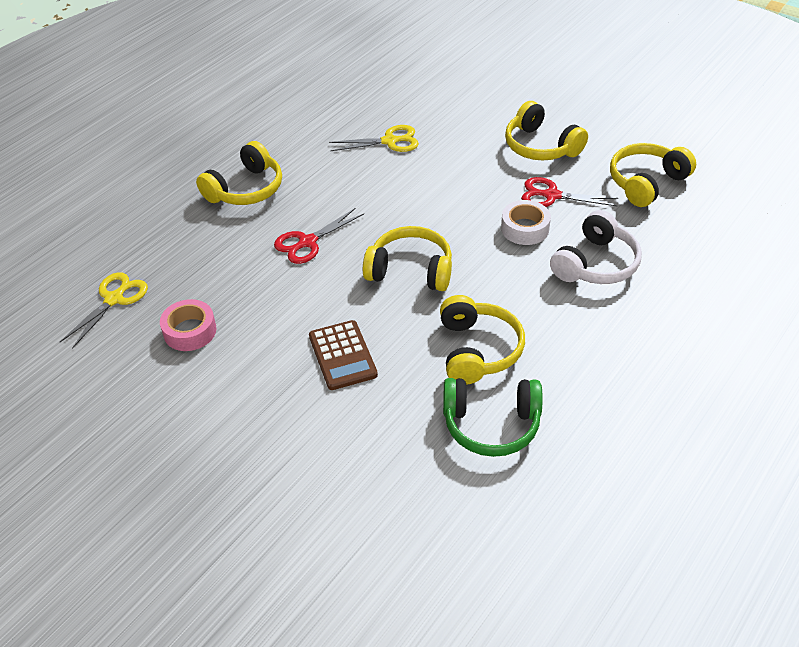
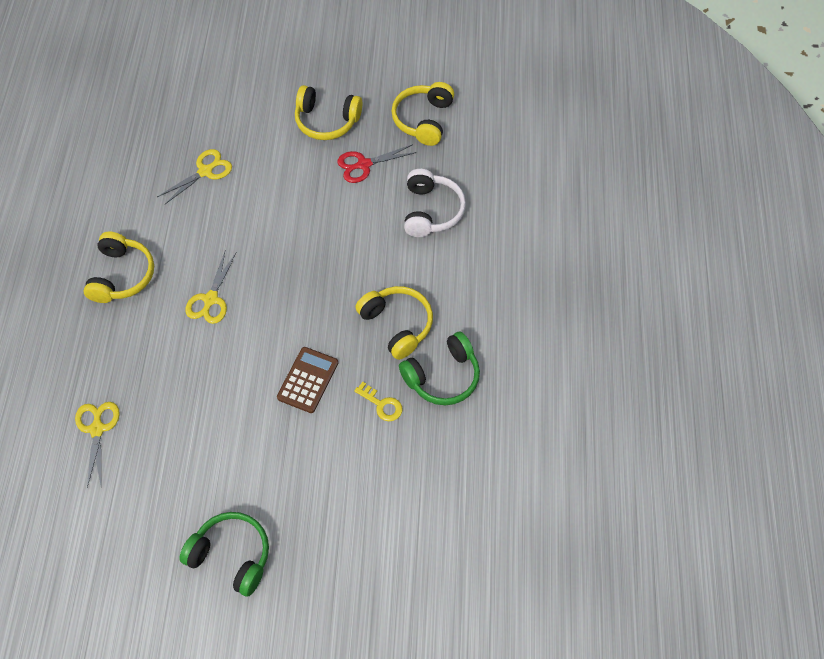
camera: 35 degrees left, 15 degrees up
pink tape [160,299,216,351] -> none
red scissors [274,208,364,264] -> yellow scissors [185,252,237,324]
brown calculator [309,320,378,390] -> brown calculator turned 105 degrees counterclockwise [277,347,338,413]
yellow headphones [363,226,452,291] -> none
white tape [501,200,551,245] -> none
none -> green headphones [179,512,269,597]
none -> yellow key [354,382,402,421]

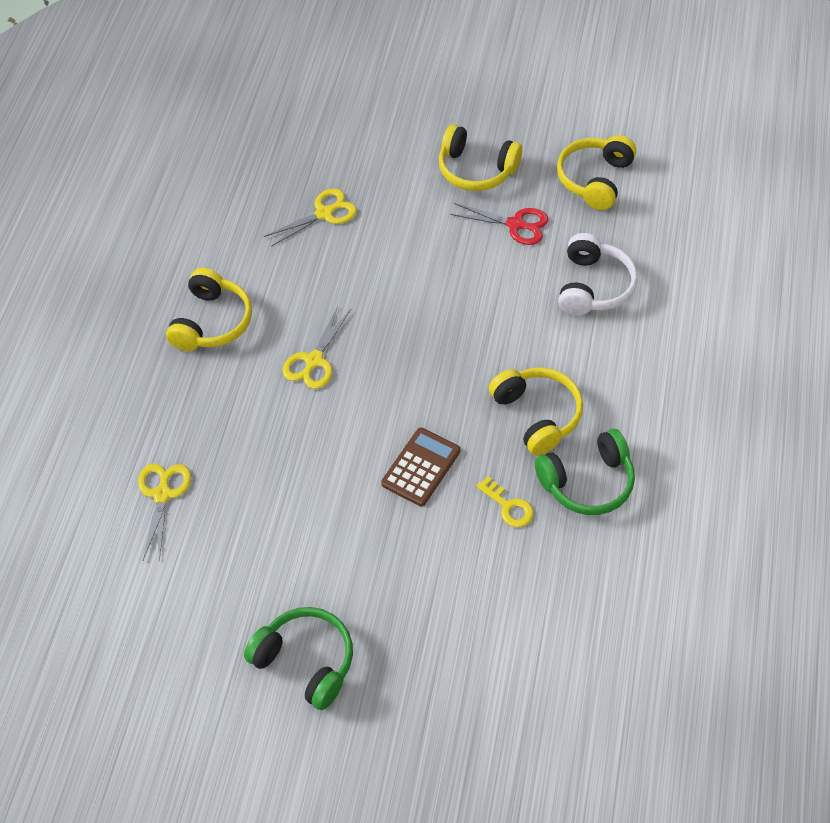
camera: 10 degrees right, 5 degrees down
red scissors [337,144,417,183] -> red scissors turned 150 degrees counterclockwise [450,203,548,245]

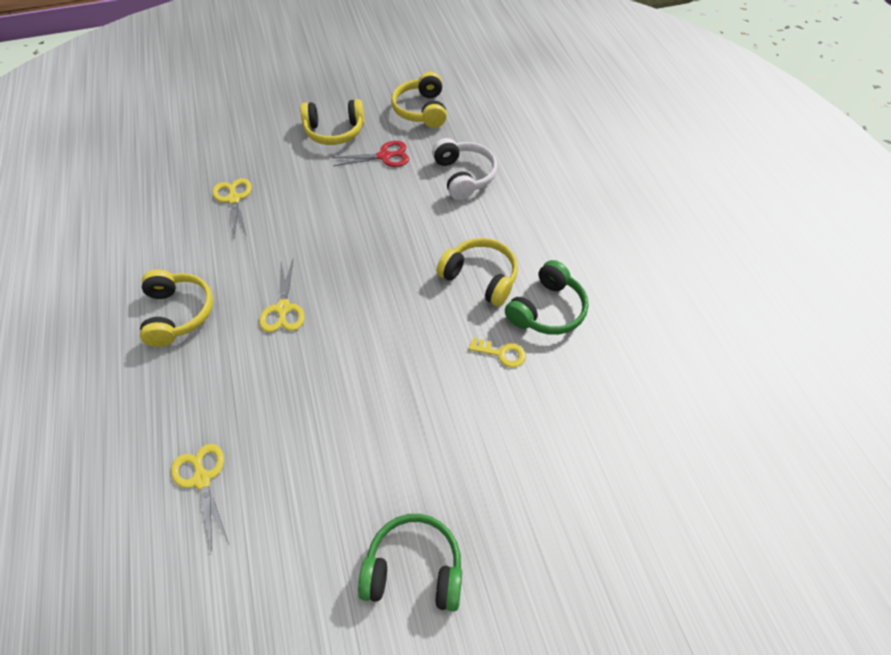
camera: 30 degrees left, 0 degrees up
yellow scissors [264,188,357,247] -> yellow scissors turned 45 degrees counterclockwise [213,178,252,237]
brown calculator [381,428,460,506] -> none

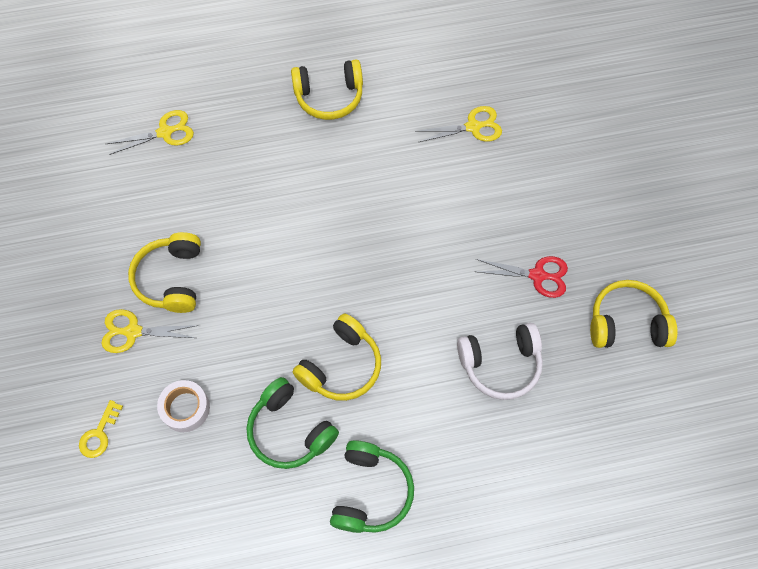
camera: 95 degrees right, 10 degrees up
yellow scissors [259,260,305,332] -> yellow scissors moved to [101,309,199,353]
yellow headphones [300,99,364,145] -> yellow headphones moved to [128,232,201,313]
red scissors [332,141,409,167] -> red scissors turned 75 degrees counterclockwise [475,256,568,298]
green headphones [358,514,462,612] -> green headphones moved to [330,440,414,533]
yellow key [469,338,526,368] -> yellow key moved to [79,400,123,458]
none -> white tape [157,380,210,432]

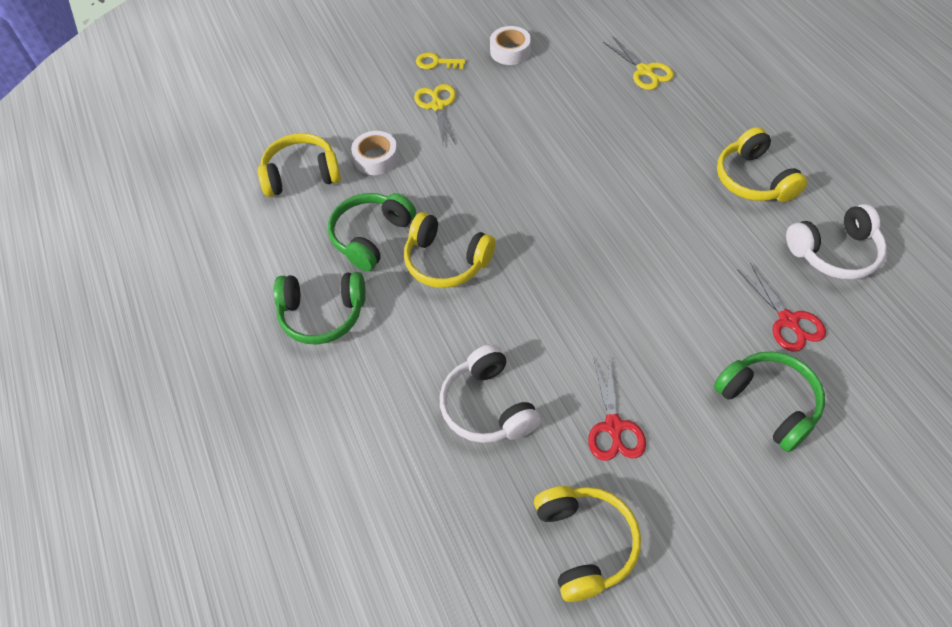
camera: 80 degrees right, 10 degrees down
yellow key [79,400,123,458] -> yellow key moved to [416,52,466,69]
yellow headphones [128,232,201,313] -> yellow headphones moved to [258,133,341,197]
yellow scissors [415,106,502,142] -> red scissors [737,263,826,352]
none -> white tape [490,26,531,65]
none -> green headphones [714,351,825,452]
none -> white headphones [786,204,887,280]

